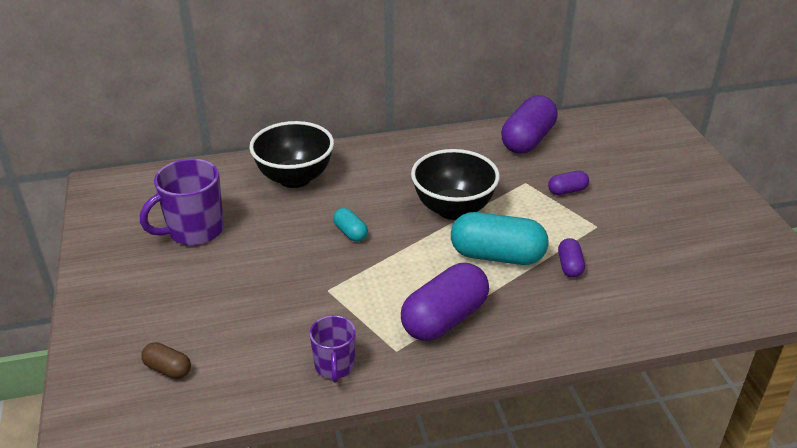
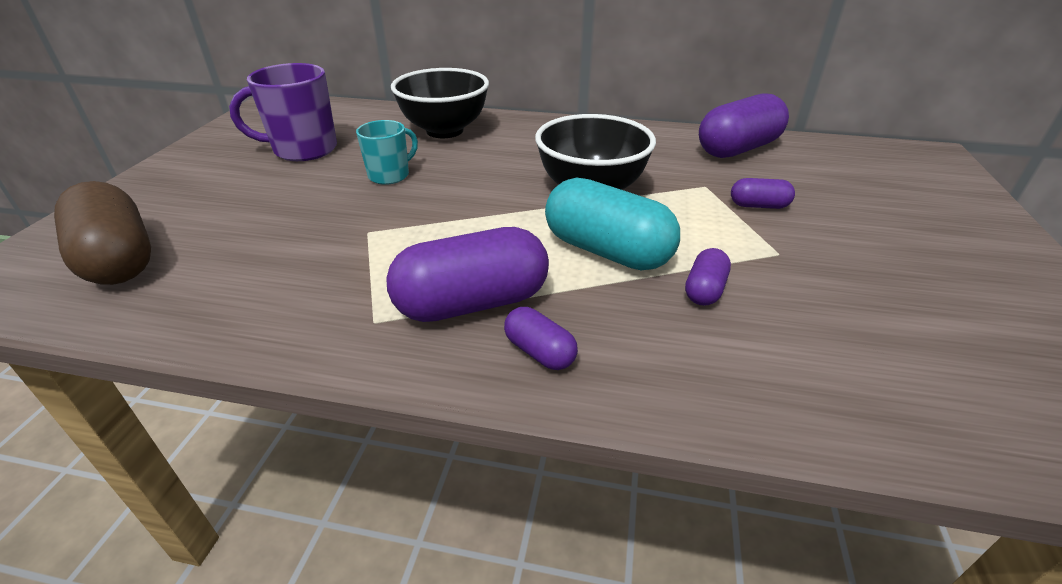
camera: 25 degrees right, 0 degrees up
brown capsule [141,342,191,379] -> brown capsule [54,181,151,285], size x2.05
purple mug [309,315,356,383] -> none
turquoise capsule [333,208,368,242] -> none
none -> turquoise mug [356,120,418,185]
none -> purple capsule [504,307,578,370]

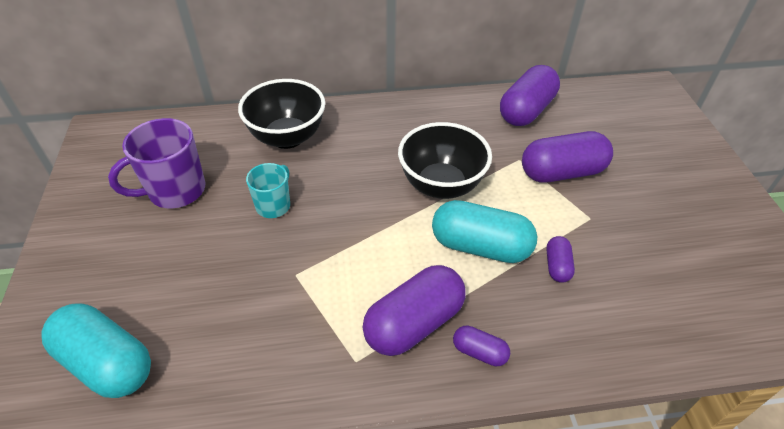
camera: 20 degrees left, 10 degrees up
brown capsule [54,181,151,285] -> turquoise capsule [42,303,151,398]
purple capsule [731,178,795,209] -> purple capsule [522,131,613,182], size x2.05

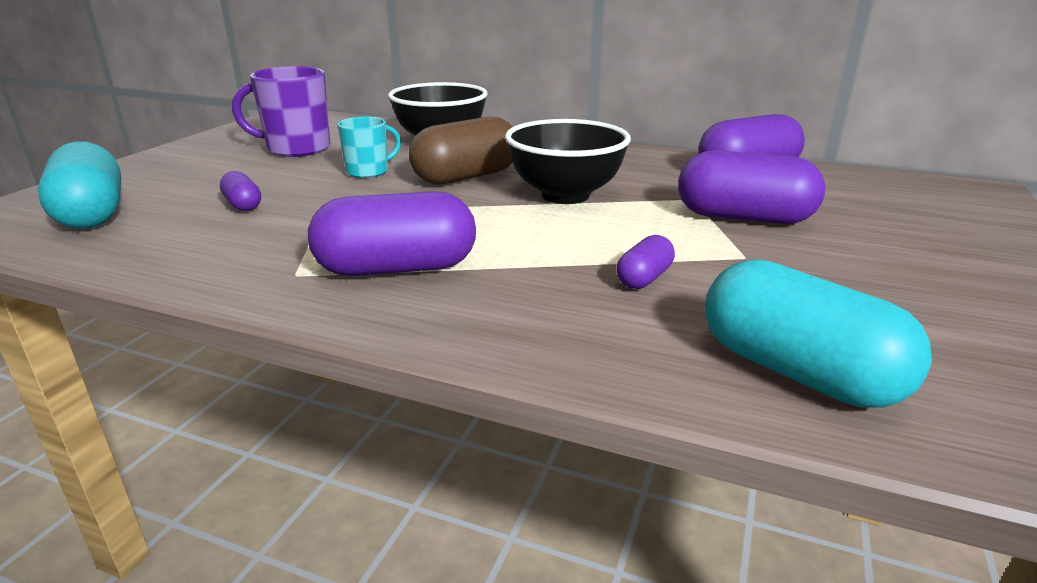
camera: 30 degrees right, 20 degrees down
turquoise capsule [432,200,537,263] -> turquoise capsule moved to [705,259,932,408]
purple capsule [453,325,510,366] -> purple capsule moved to [220,171,261,211]
none -> brown capsule [409,117,513,185]

